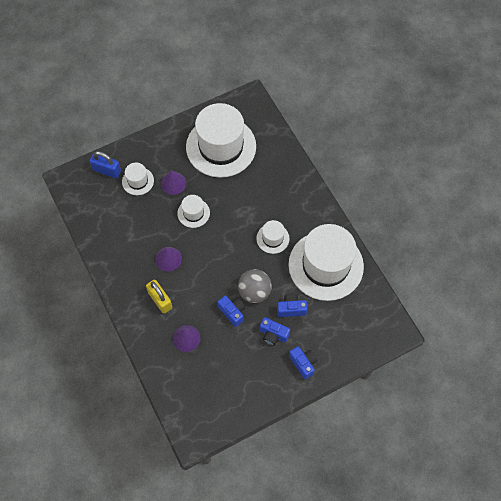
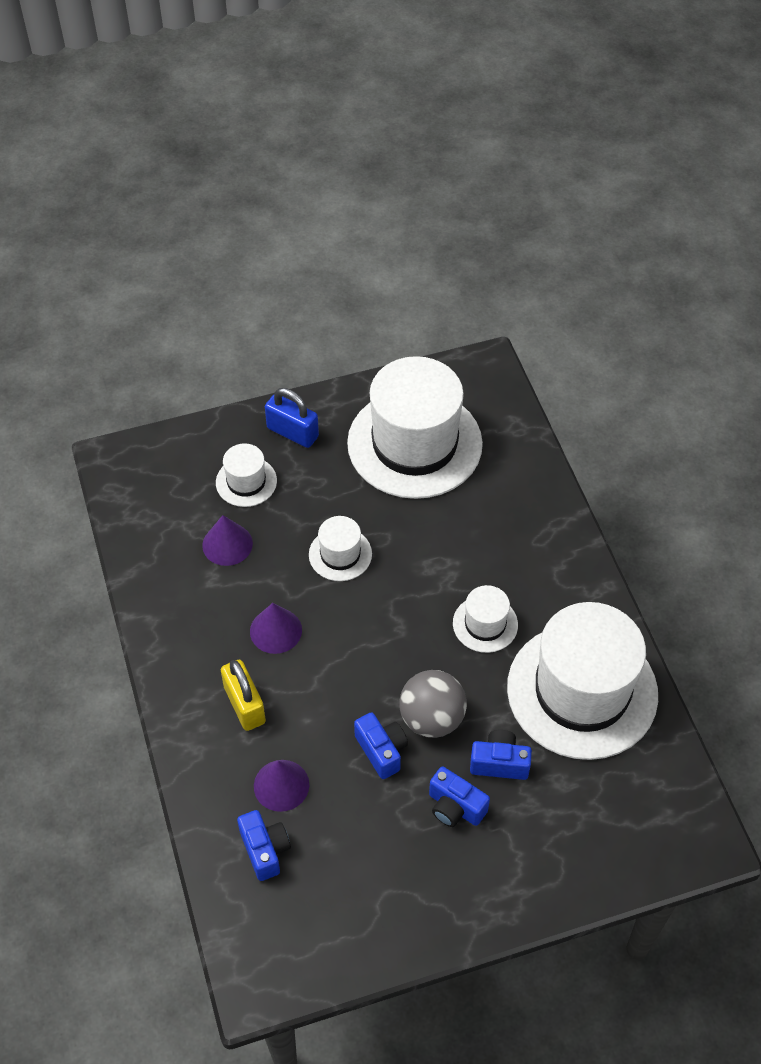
camera: 10 degrees right, 10 degrees down
blue padlock [90,151,121,179] -> blue padlock moved to [265,388,319,448]
purple cone [161,170,186,195] -> purple cone moved to [202,515,253,566]
blue camera [289,346,317,379] -> blue camera moved to [237,810,291,881]

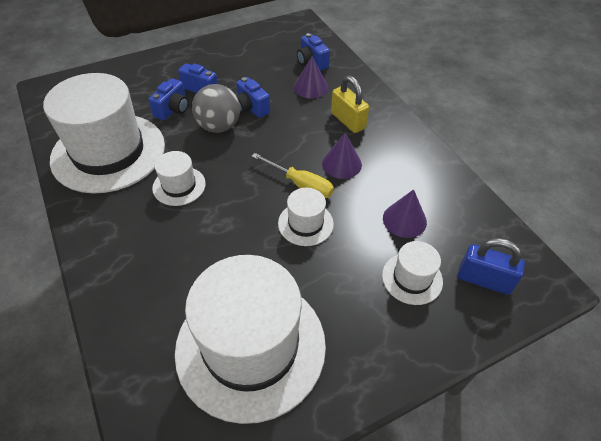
camera: 170 degrees right, 5 degrees down
blue padlock [265,388,319,448] -> blue padlock moved to [458,238,525,295]
blue camera [470,730,532,780] -> blue camera turned 60 degrees counterclockwise [148,78,189,121]
none -> yellow screwdriver [251,153,334,198]

